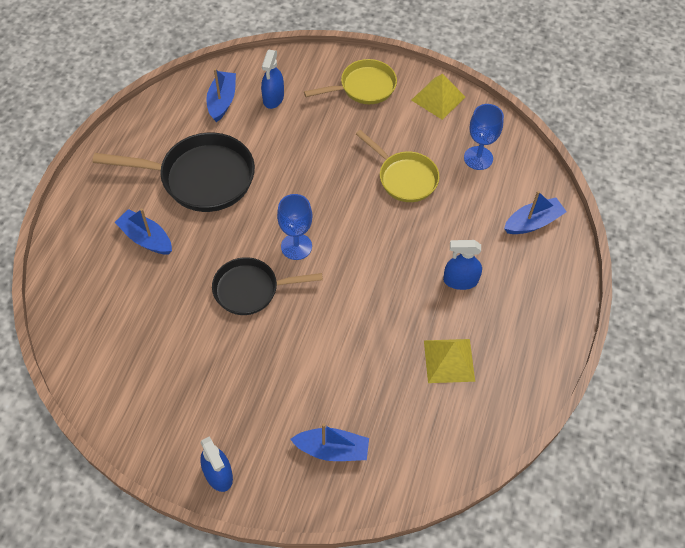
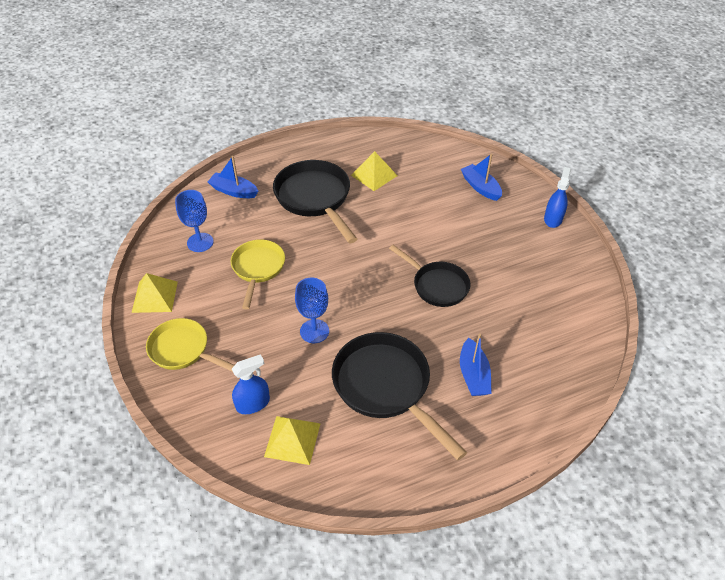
camera: 130 degrees left, 10 degrees down
blue boat [206,68,236,122] -> yellow pyramid [264,416,321,465]
blue goblet [277,194,312,260] -> blue goblet moved to [295,278,329,343]
blue spray bottle [443,240,482,290] -> black pan [273,160,357,243]

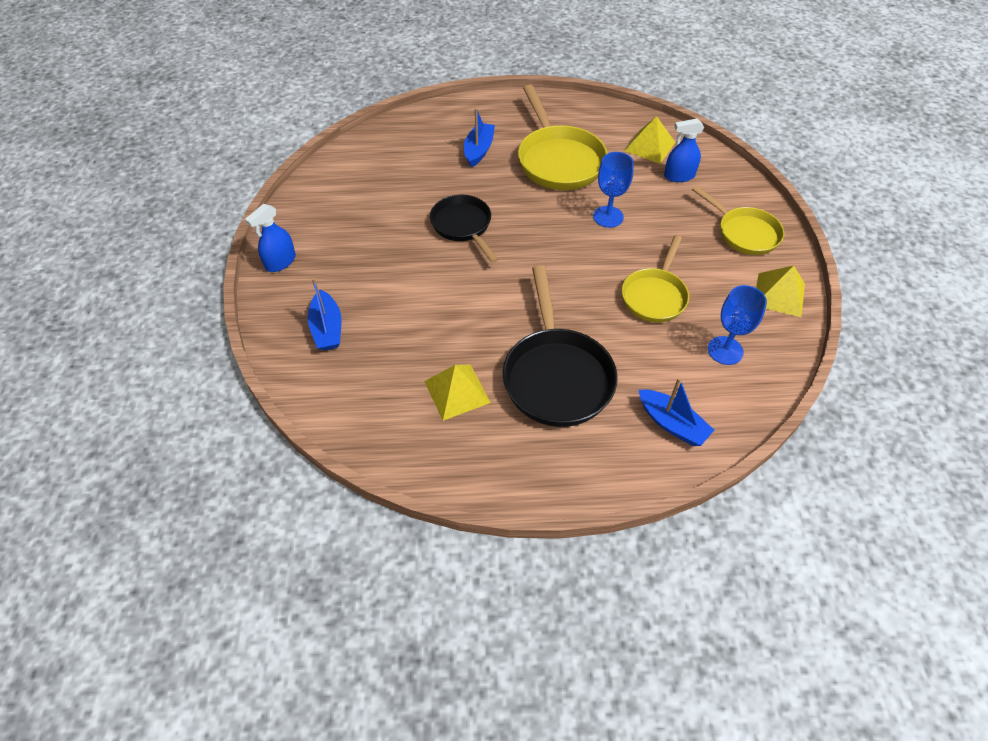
camera: 160 degrees left, 5 degrees up
black pan [332,332,467,460] -> yellow pan [518,85,608,190]

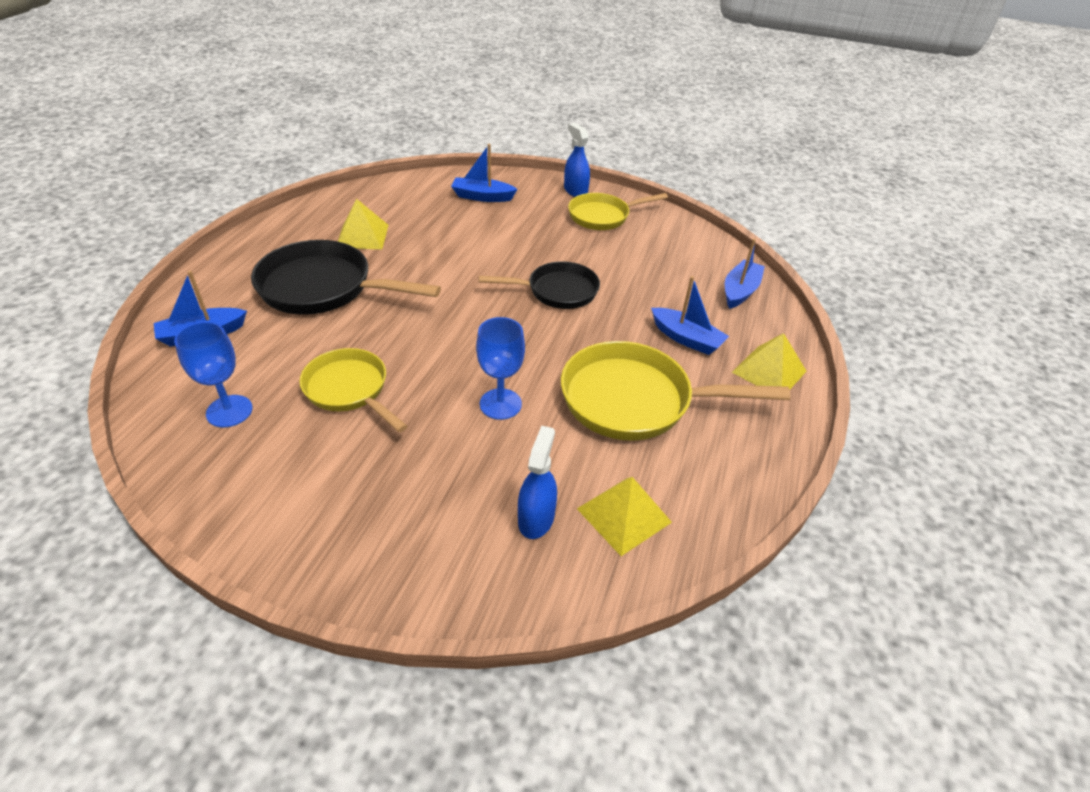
camera: 110 degrees right, 10 degrees down
yellow pan [692,185,784,255] -> yellow pan moved to [568,193,668,230]
yellow pyramid [756,266,805,317] -> yellow pyramid moved to [732,333,807,389]
none -> blue boat [725,239,765,309]

